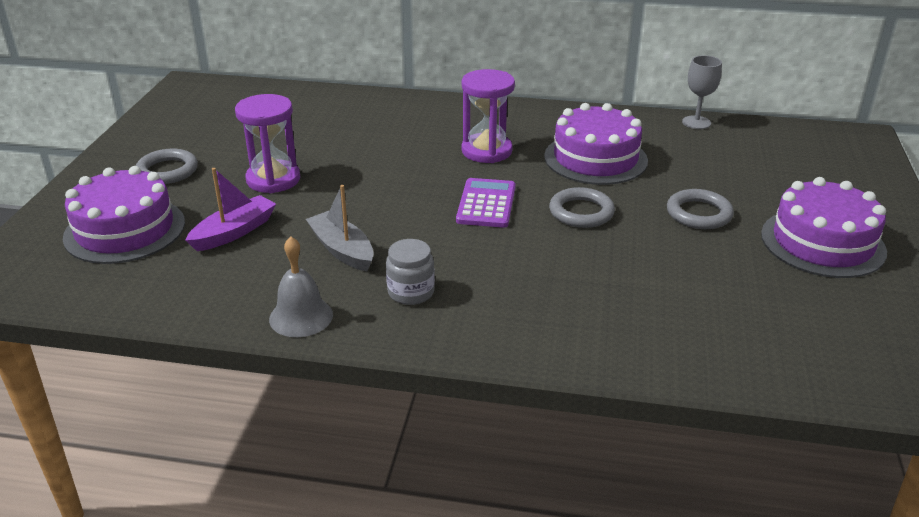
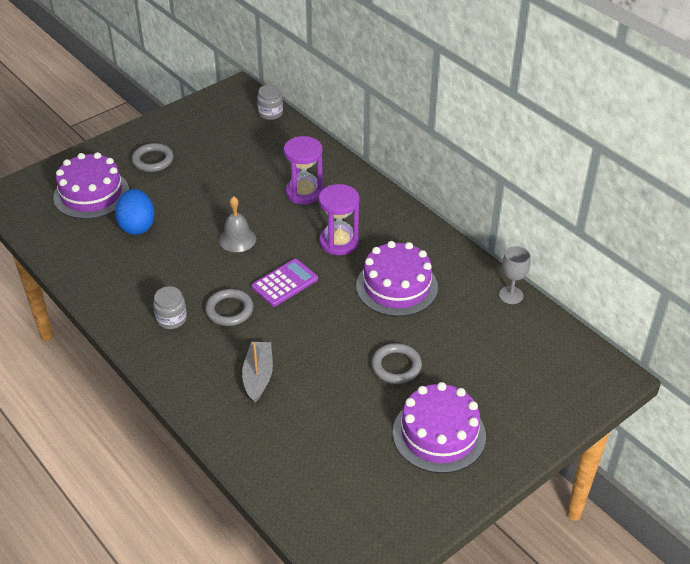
camera: 40 degrees right, 10 degrees up
purple boat [185,168,276,251] -> blue egg [115,189,155,235]
purple hourglass [235,94,300,193] -> purple hourglass moved to [284,136,323,204]
grey bell [269,236,333,337] -> grey bell moved to [219,196,256,252]
grey boat [306,185,374,271] -> grey boat moved to [242,342,273,403]
grey ring [549,187,615,228] -> grey ring moved to [205,289,254,326]
none -> grey jar [257,85,283,120]

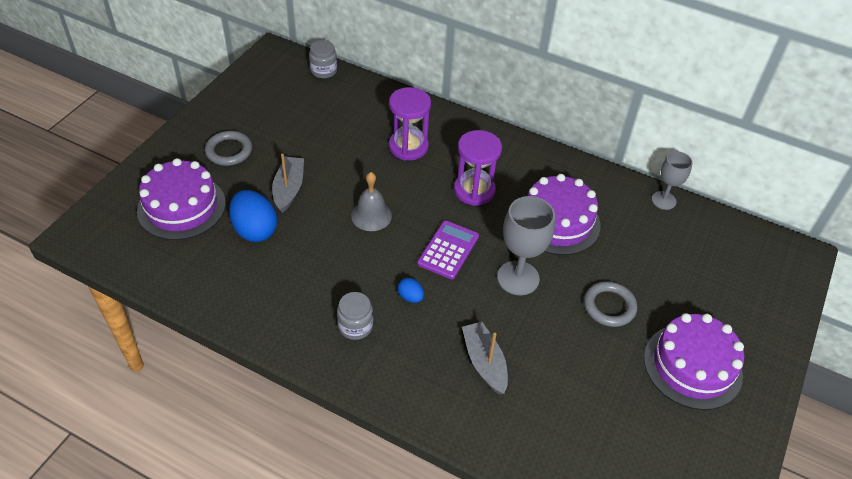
camera: 25 degrees left, 5 degrees up
grey ring [205,289,254,326] -> blue egg [398,278,424,303]
none -> grey boat [272,154,304,213]
none -> grey goblet [497,196,555,295]

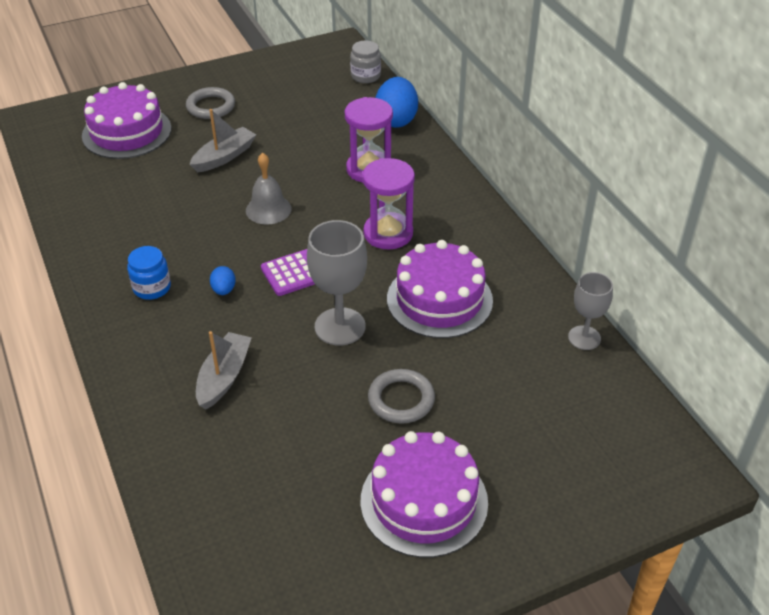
camera: 40 degrees right, 5 degrees down
blue egg [229,190,277,242] -> blue egg moved to [375,77,418,128]
grey jar [337,292,373,340] -> blue jar [127,246,171,300]

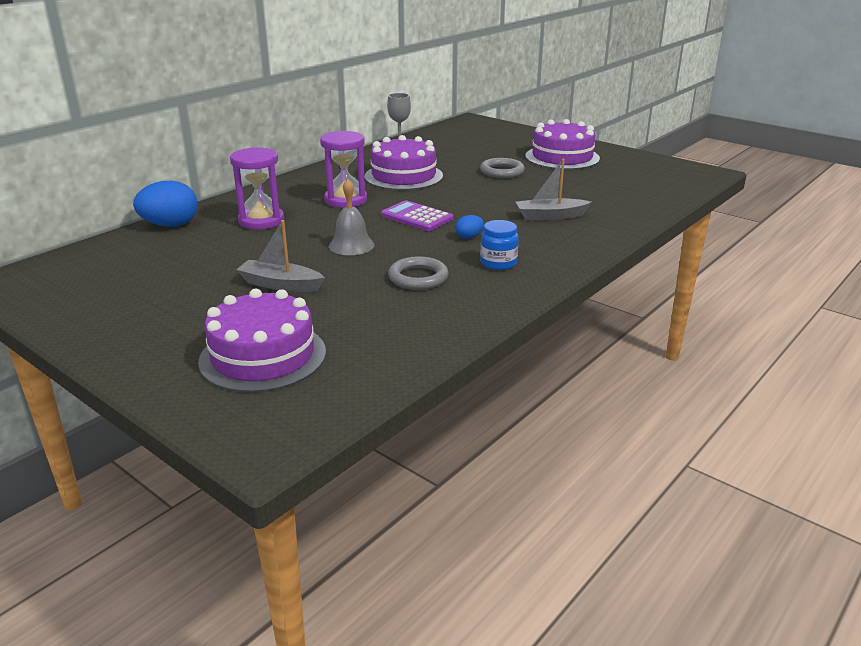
camera: 115 degrees left, 15 degrees down
grey ring [186,87,235,119] -> grey ring moved to [388,256,449,290]
grey goblet [307,220,367,346] -> none
grey jar [350,41,381,83] -> none

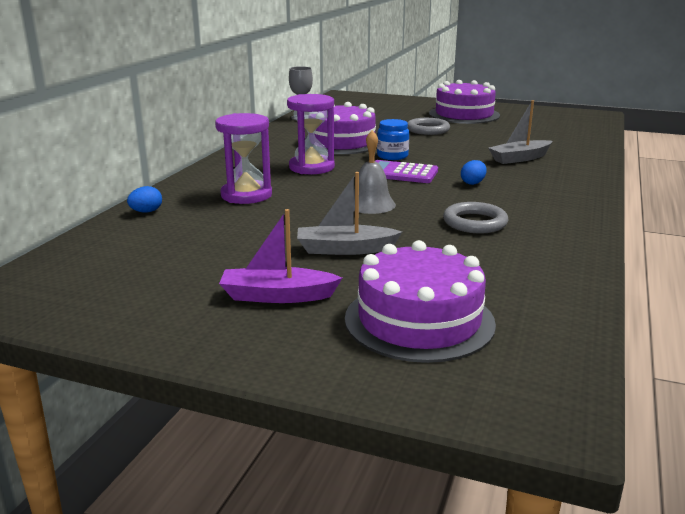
camera: 20 degrees left, 5 degrees down
blue egg [133,181,198,227] -> blue egg [127,186,162,213], size x0.49
blue jar [480,220,519,270] -> blue jar moved to [377,119,409,160]
none -> purple boat [219,209,342,303]

